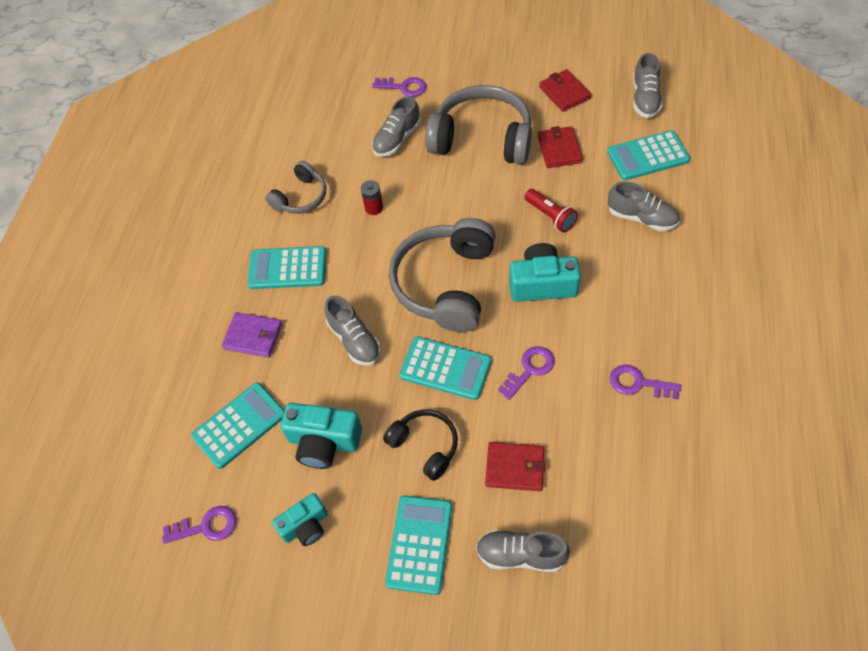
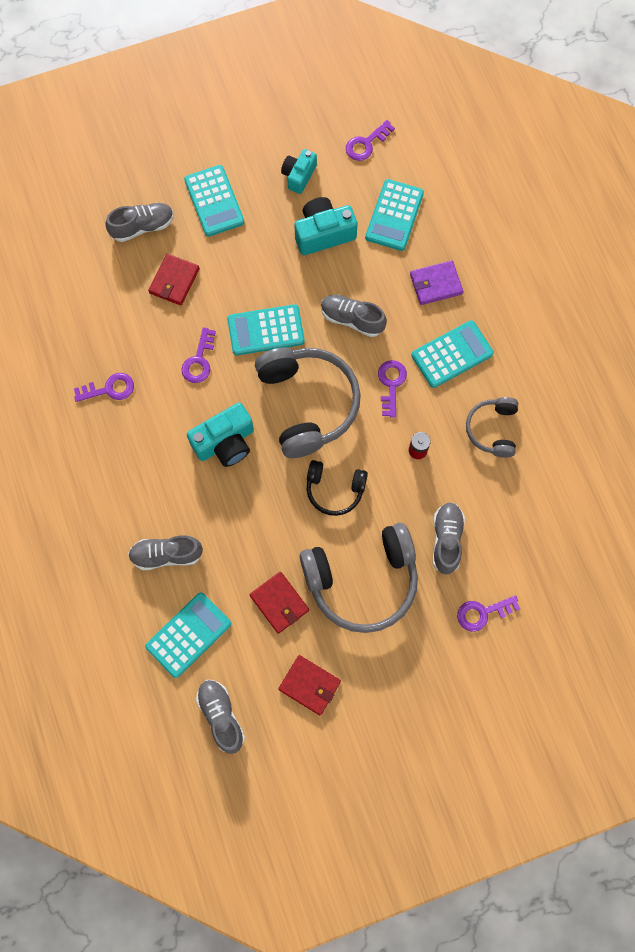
camera: 145 degrees right, 15 degrees up
black headphones [383,409,458,481] -> black headphones moved to [307,460,368,516]
red wallet [485,442,545,491] -> red wallet turned 45 degrees counterclockwise [148,254,199,305]
red flashlight [525,189,578,232] -> none
none -> purple key [378,360,407,418]

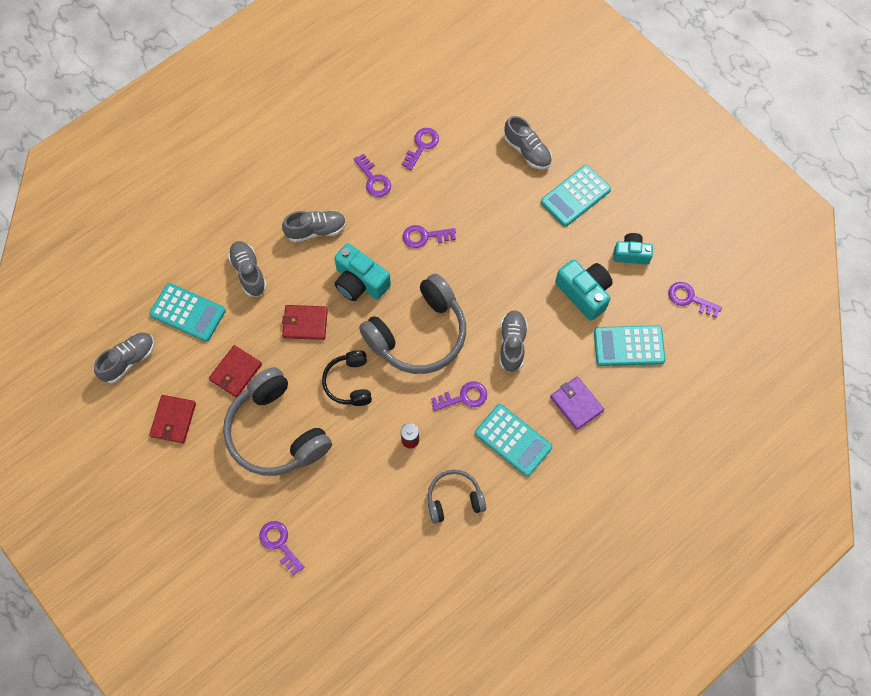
camera: 70 degrees right, 5 degrees down
red wallet [148,254,199,305] -> red wallet moved to [282,305,328,340]
turquoise calculator [227,304,305,355] -> none
grey shoe [433,502,465,575] -> grey shoe moved to [282,211,346,242]
none -> purple key [401,128,439,170]

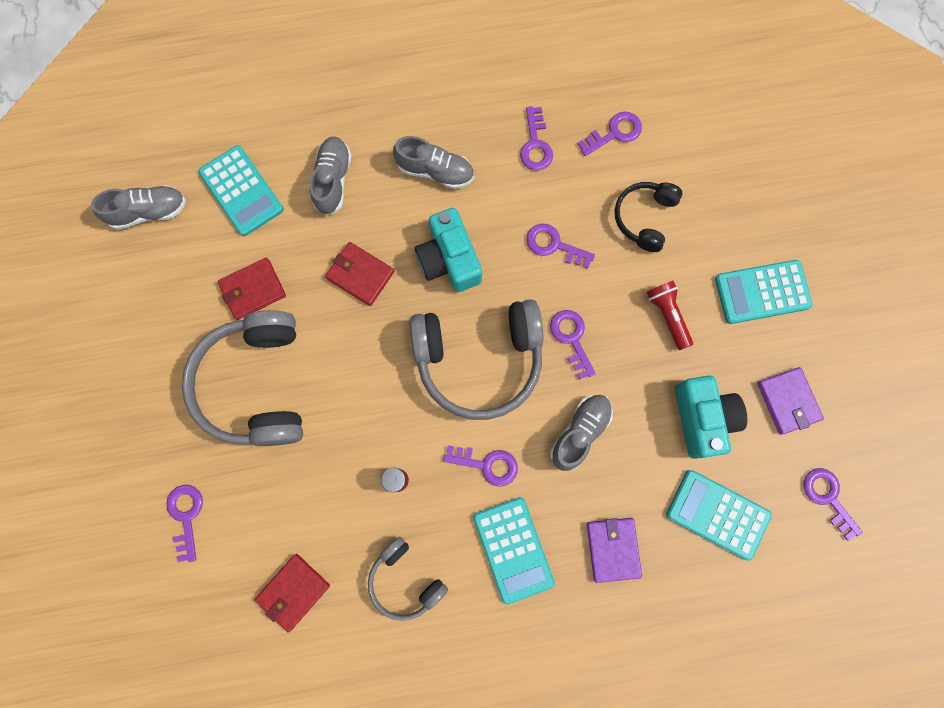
camera: 30 degrees right, 10 degrees up
red wallet [149,395,196,443] -> red wallet moved to [255,554,330,632]
black headphones [322,350,372,406] -> black headphones moved to [615,182,682,252]
grey headphones [428,470,486,524] -> grey headphones turned 150 degrees counterclockwise [368,537,448,621]
grey shoe [504,116,552,169] -> none
turquoise camera [613,233,653,265] -> purple wallet [757,367,824,435]
none -> purple key [550,310,596,379]
none -> red flashlight [647,281,693,350]

